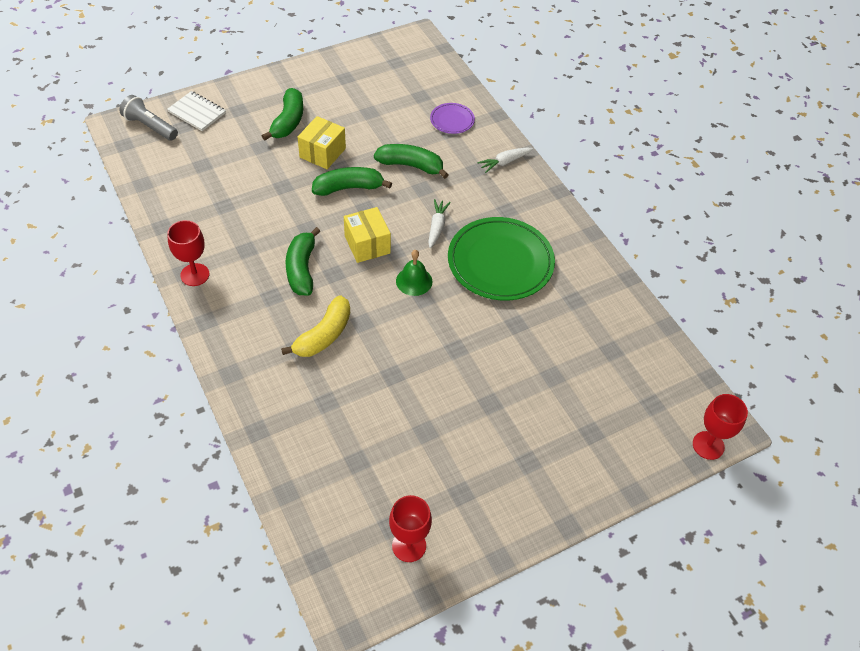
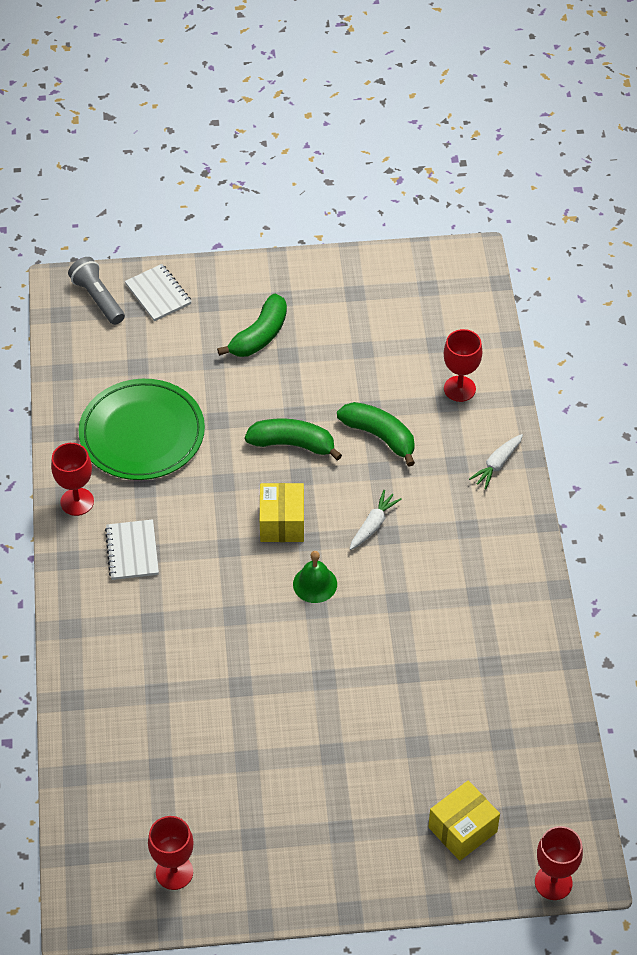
camera: 25 degrees right, 0 degrees up
yellow banana [281,295,350,357] -> none
green banana [286,227,321,295] -> none
yellow box [298,116,346,169] -> yellow box moved to [428,780,500,861]
purple plate [430,103,475,134] -> red goblet [444,329,482,402]
green plate [448,217,555,301] -> green plate moved to [79,379,205,480]
white carrot [477,148,533,173] -> white carrot turned 45 degrees counterclockwise [469,434,523,489]
none -> white notebook [105,519,159,580]

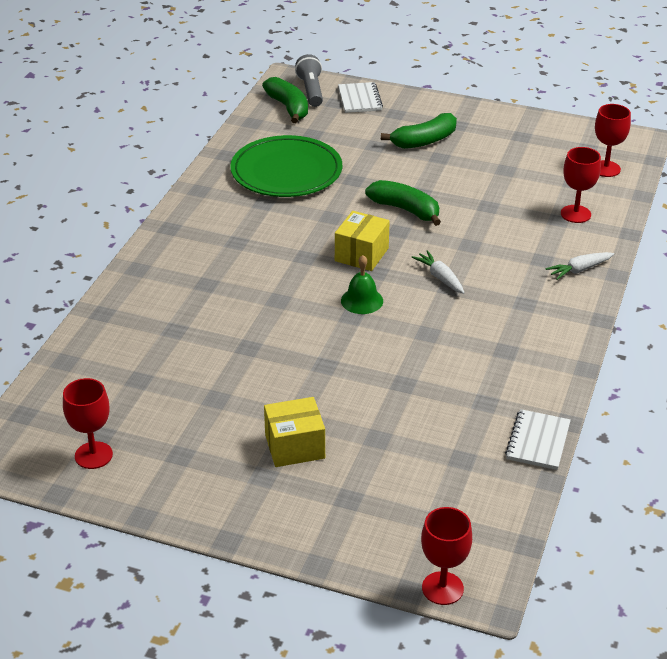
camera: 25 degrees right, 15 degrees down
red goblet [51,443,94,516] -> red goblet moved to [595,104,631,177]
white notebook [105,519,159,580] -> white notebook moved to [505,409,571,470]
green banana [337,402,415,467] -> green banana moved to [262,77,308,123]
white carrot [350,490,402,550] -> white carrot turned 90 degrees counterclockwise [412,250,465,294]
yellow box [428,780,500,861] -> yellow box moved to [264,397,325,467]

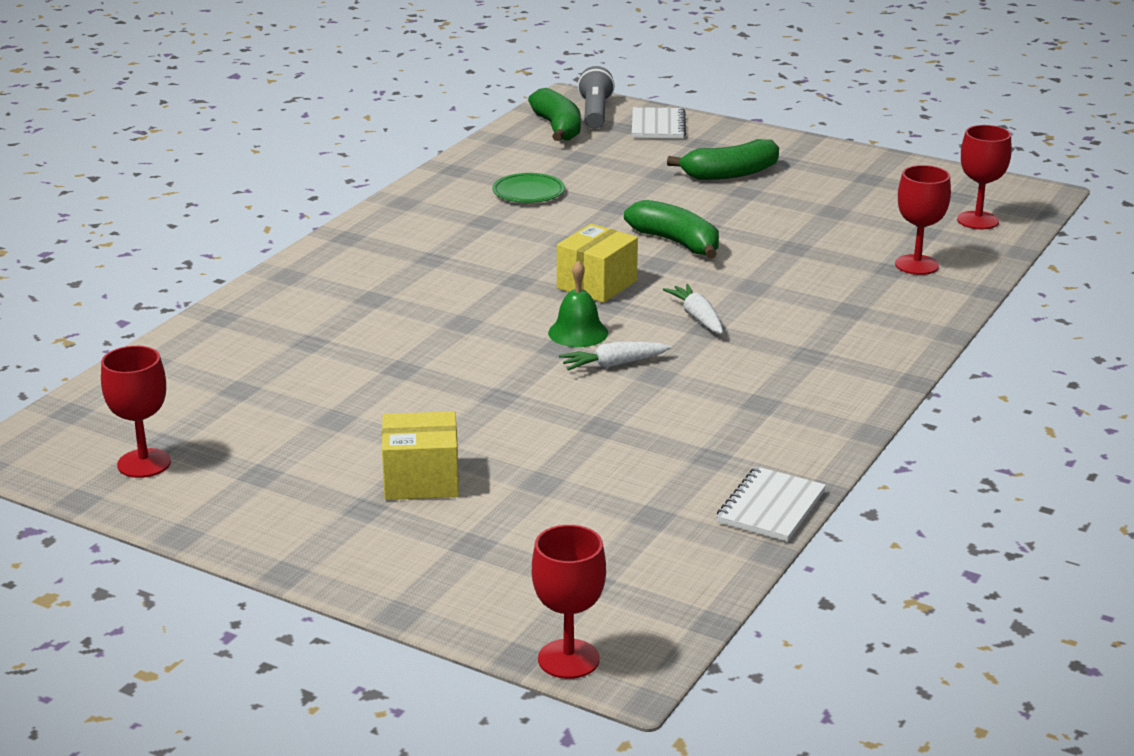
camera: 10 degrees right, 10 degrees down
green plate [230,135,342,197] -> green plate [492,173,565,203], size x0.47
white carrot [546,252,614,280] -> white carrot moved to [559,342,672,371]

